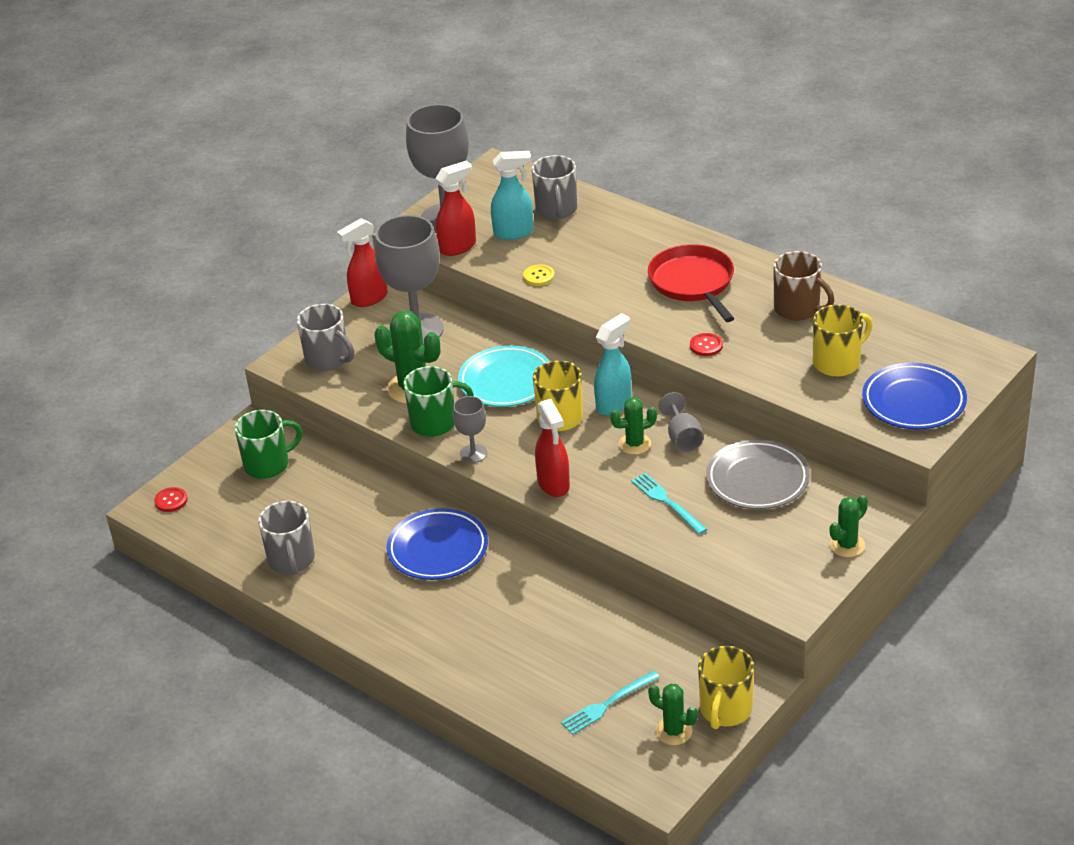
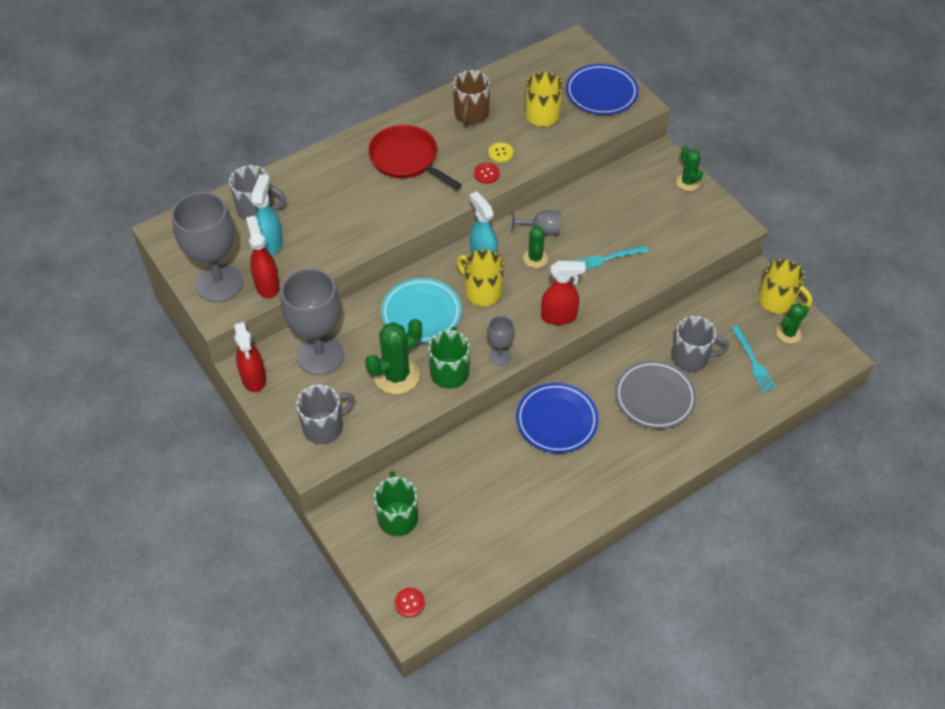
camera: 75 degrees left, 15 degrees up
grey mug [258,501,315,575] -> grey mug moved to [671,316,729,372]
yellow button [523,264,555,286] -> yellow button moved to [488,142,514,163]
red pan [648,244,734,322] -> red pan turned 45 degrees clockwise [368,125,462,189]
grey plate [706,440,810,509] -> grey plate moved to [615,360,697,429]
brown mug [773,251,834,321] -> brown mug turned 135 degrees clockwise [453,70,490,126]

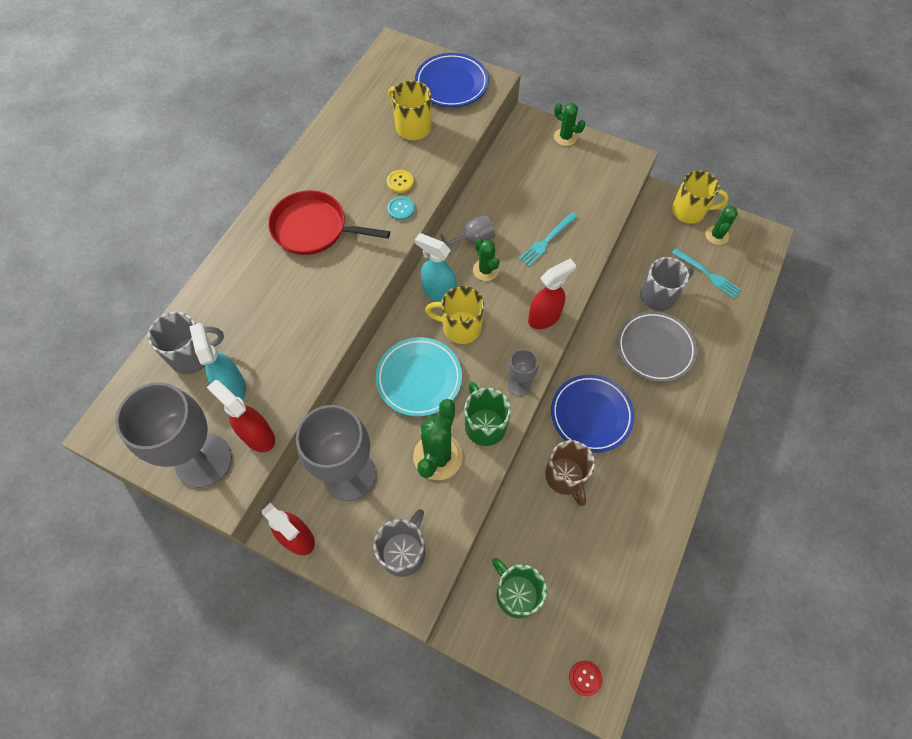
camera: 30 degrees left, 10 degrees up
brown mug [453,70,490,126] -> brown mug moved to [545,440,595,506]
red button [474,163,500,184] -> turquoise button [387,196,415,220]

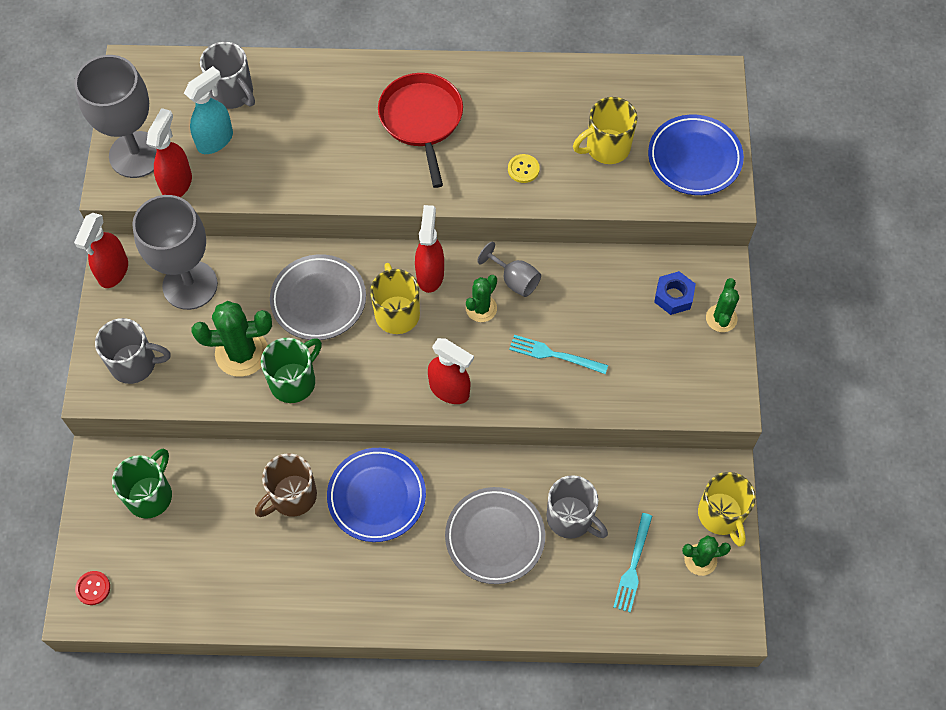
camera: 65 degrees right, 0 degrees up
turquoise plate [376,337,462,417] -> grey plate [270,254,366,340]
turquoise button [387,196,415,220] -> none
yellow mug [388,80,431,140] -> yellow mug turned 135 degrees counterclockwise [573,97,637,164]
turquoise spray bottle [415,233,456,302] -> red spray bottle [415,205,444,293]
grey goblet [507,349,538,396] -> none
none -> blue nut [654,271,696,315]

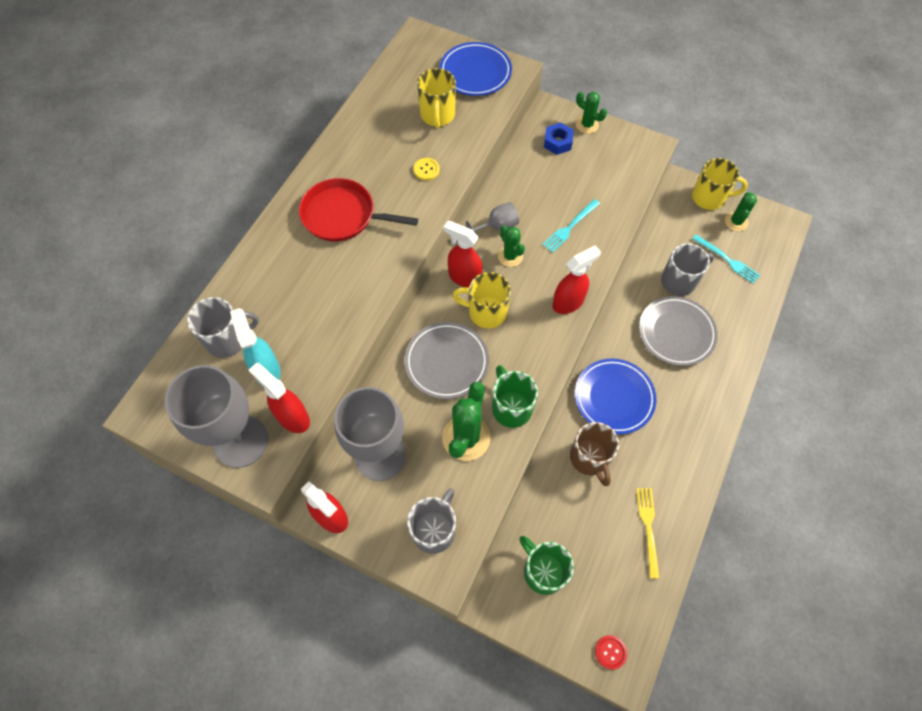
camera: 65 degrees left, 0 degrees up
none -> yellow fork [636,488,659,578]

